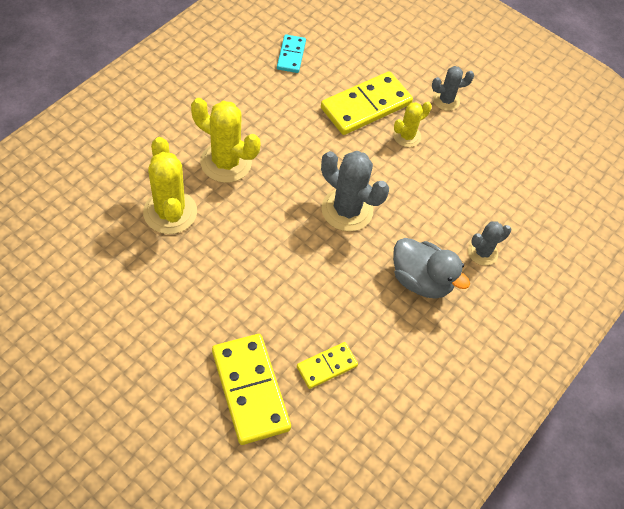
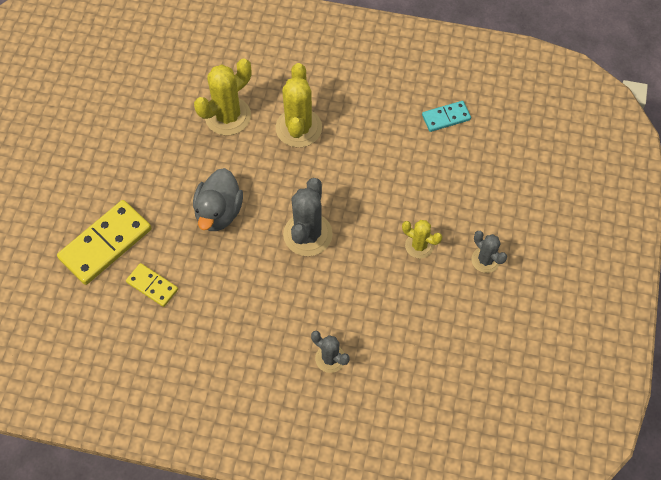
camera: 70 degrees right, 5 degrees up
yellow domino [321,71,413,135] -> none
grey duck [393,238,470,299] -> grey duck moved to [193,168,243,231]

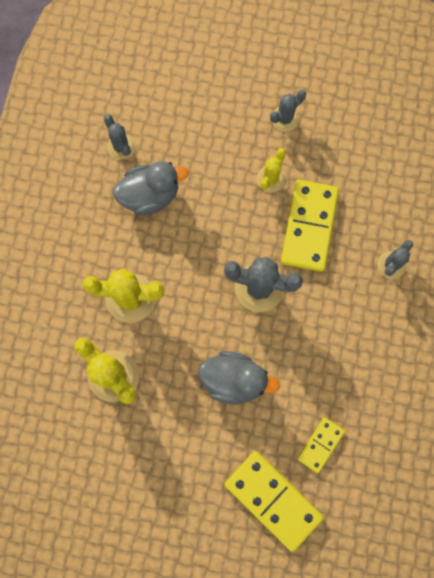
camera: 90 degrees left, 15 degrees up
turquoise domino [422,101,471,132] -> grey cactus [104,114,135,160]
none -> grey duck [113,161,189,215]
none -> yellow domino [281,180,339,272]

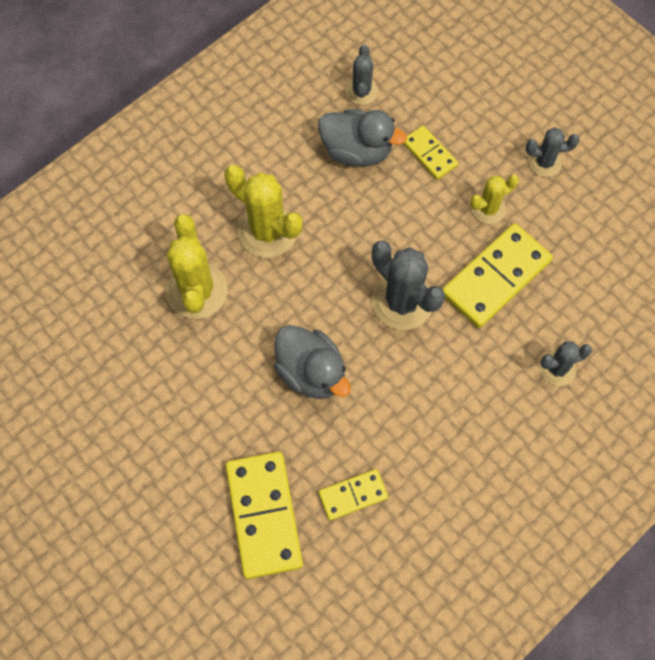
camera: 35 degrees right, 10 degrees down
none -> yellow domino [403,126,458,180]

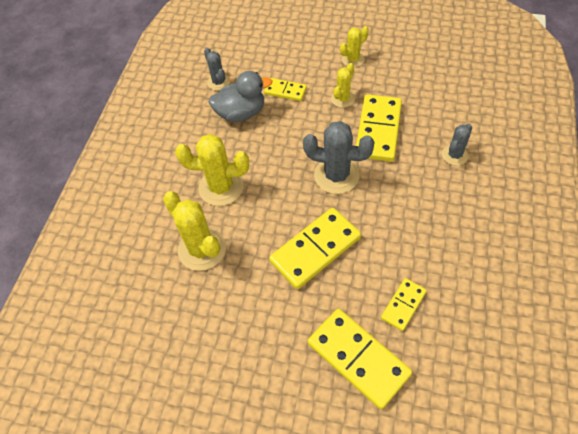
camera: 30 degrees left, 10 degrees down
grey duck [274,325,351,399] -> yellow domino [269,208,361,289]
grey cactus [526,128,580,177] -> yellow cactus [340,26,369,67]

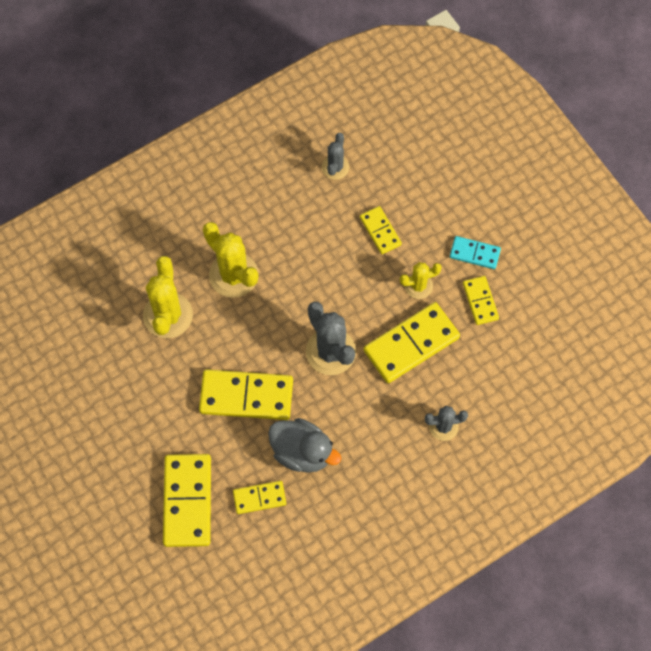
camera: 40 degrees right, 10 degrees up
grey duck [209,71,272,122] -> grey duck moved to [268,418,342,473]
yellow cactus [340,26,369,67] -> turquoise domino [450,236,501,269]
none -> yellow domino [463,276,499,325]

